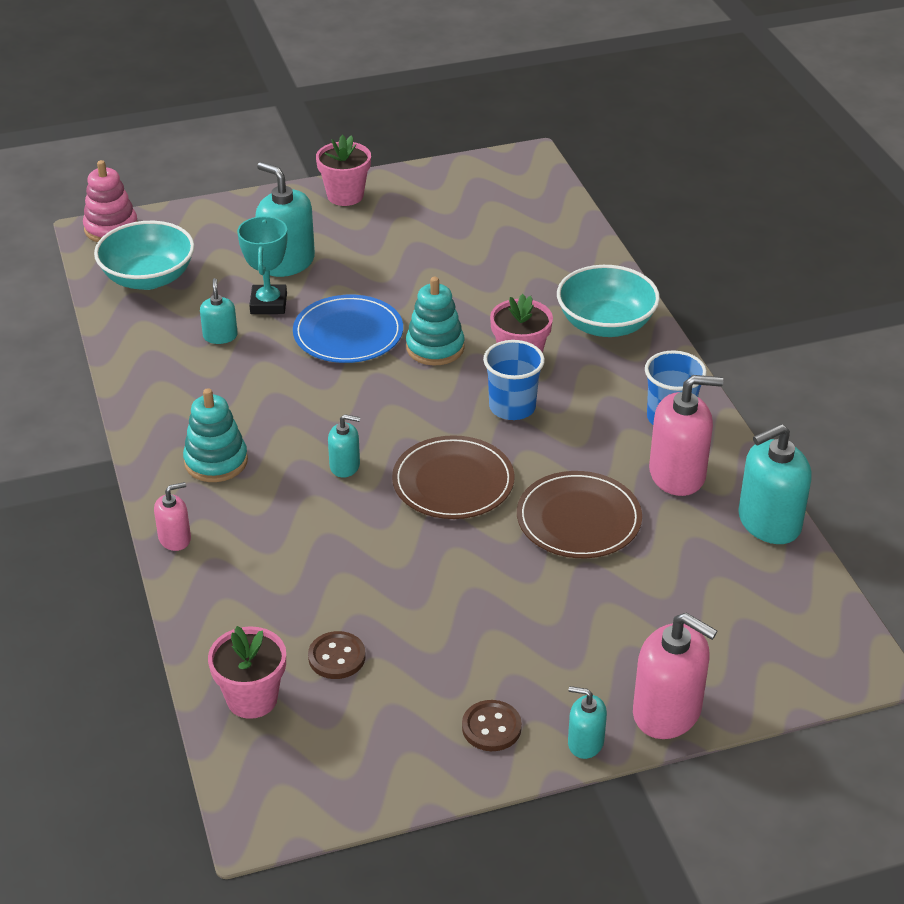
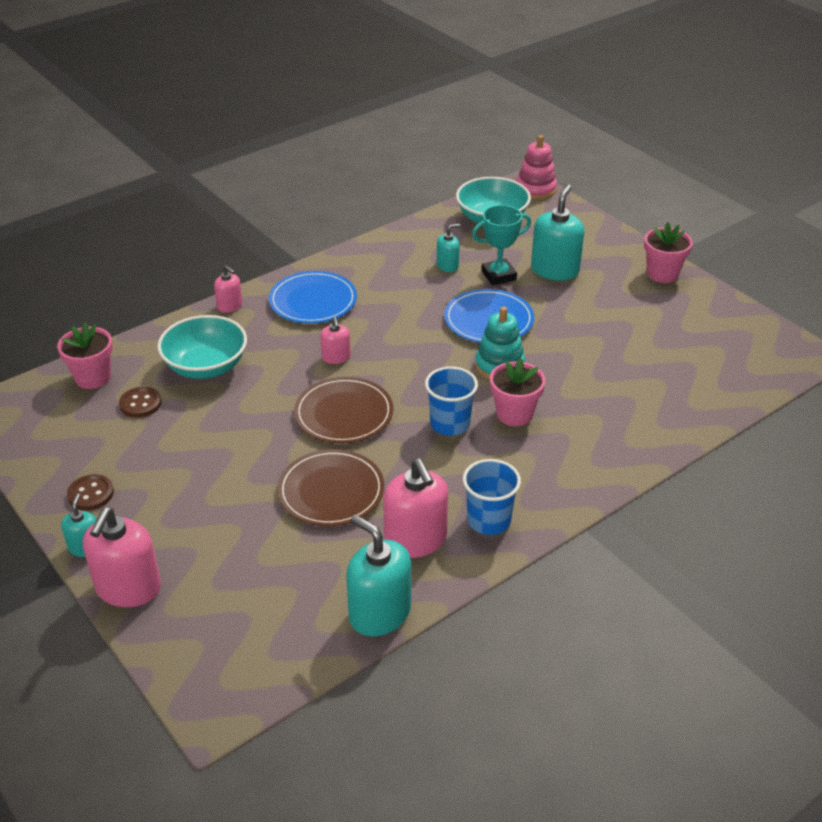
camera: 70 degrees right, 0 degrees up
turquoise stacking toy [183,388,248,482] -> blue plate [269,271,357,323]
turquoise soap dispenser [328,414,360,478] -> pink soap dispenser [320,317,351,364]
turquoise bowl [557,265,660,337] -> turquoise bowl moved to [157,315,247,379]

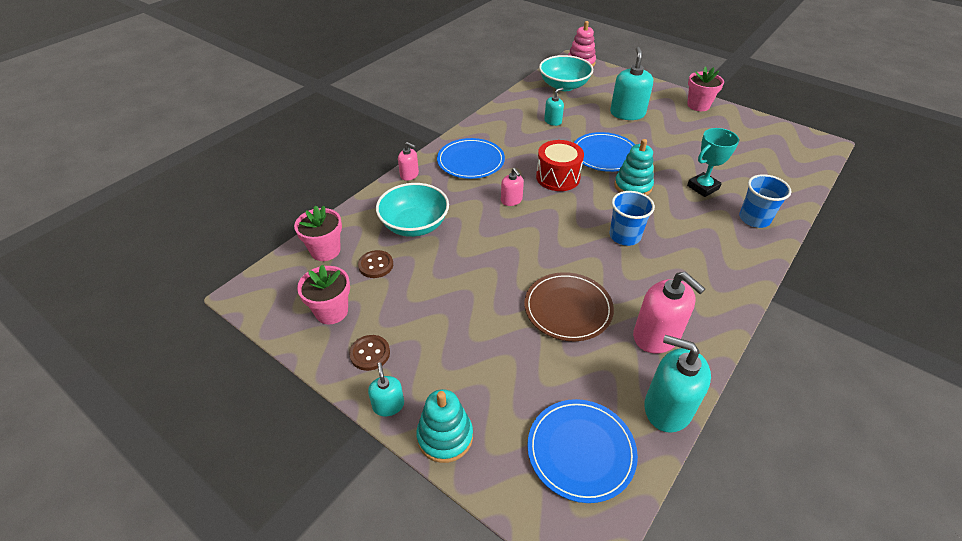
camera: 15 degrees left, 5 degrees up
pink soap dispenser [83,507,161,607] -> turquoise stacking toy [416,389,473,463]
brown plate [294,377,393,443] -> none
blue cup [463,459,521,535] -> blue cup moved to [739,174,791,228]
turquoise trophy [472,205,531,285] -> turquoise trophy moved to [687,128,739,197]
pink flower pot [490,358,546,426] -> pink flower pot moved to [297,265,350,324]
none -> blue plate [527,399,638,503]
none -> red drum [536,140,584,191]

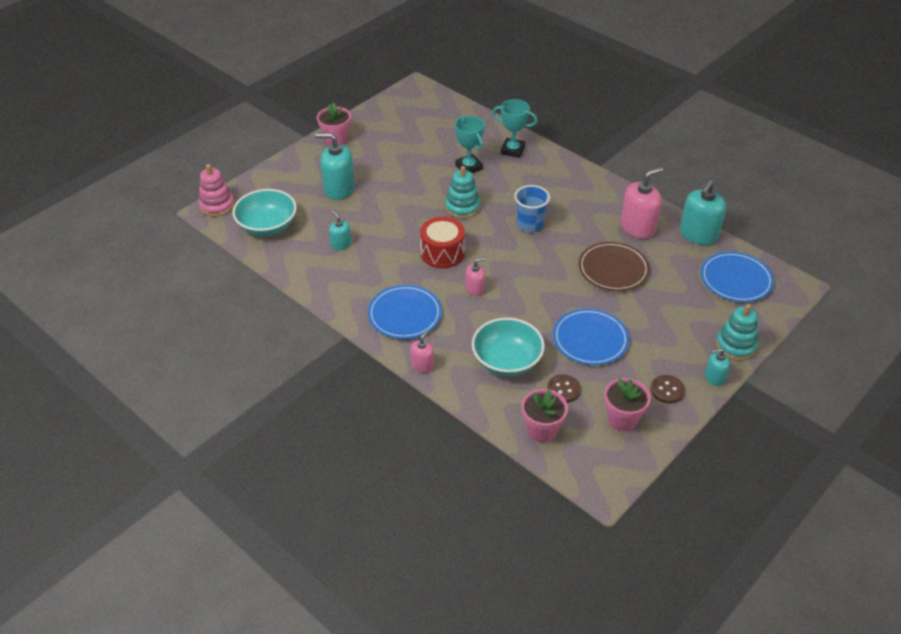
camera: 85 degrees left, 0 degrees up
blue plate [574,132,635,172] -> blue plate moved to [553,308,629,365]
blue cup [739,174,791,228] -> turquoise trophy [492,99,537,158]

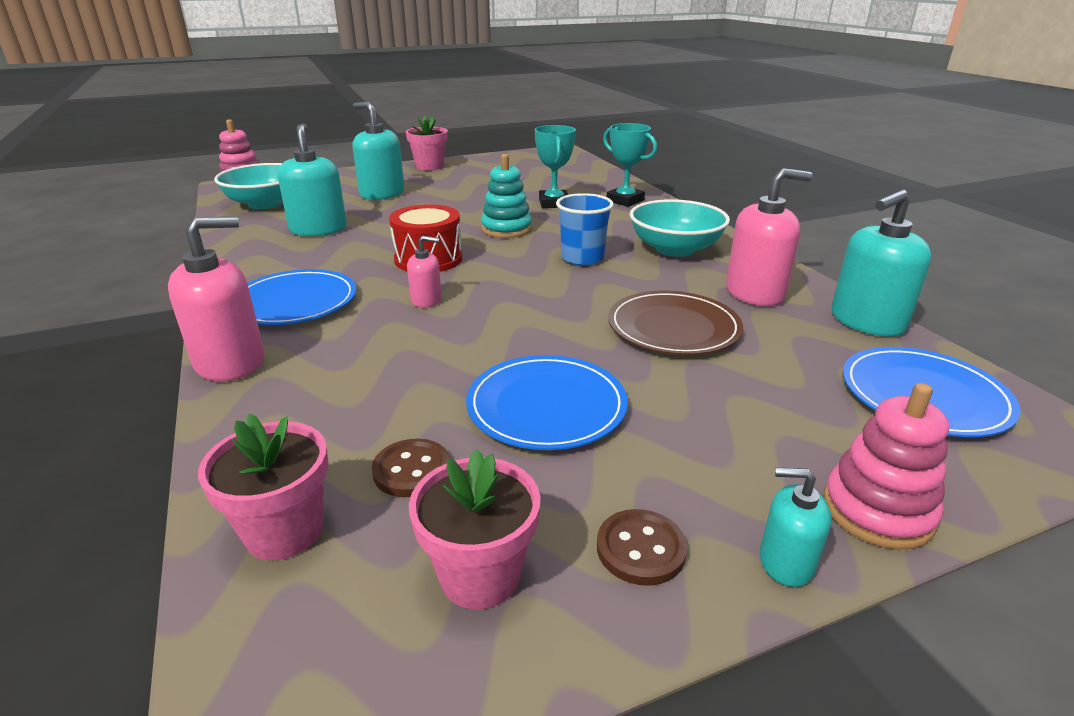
camera: 25 degrees right, 15 degrees down
turquoise soap dispenser [329,211,351,250] -> turquoise soap dispenser [278,124,347,236], size x1.86
pink soap dispenser [410,330,434,373] -> pink soap dispenser [168,216,265,381], size x1.86
turquoise bowl [472,318,545,376] -> turquoise bowl moved to [630,199,730,257]
turquoise stacking toy [716,304,758,361] -> pink stacking toy [823,383,949,549]

